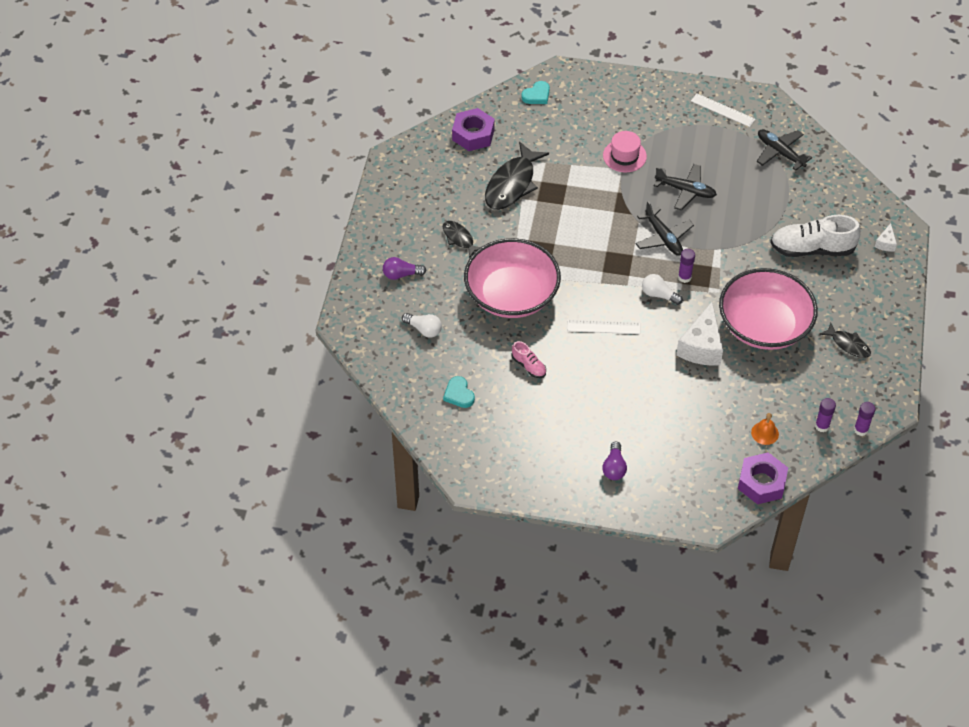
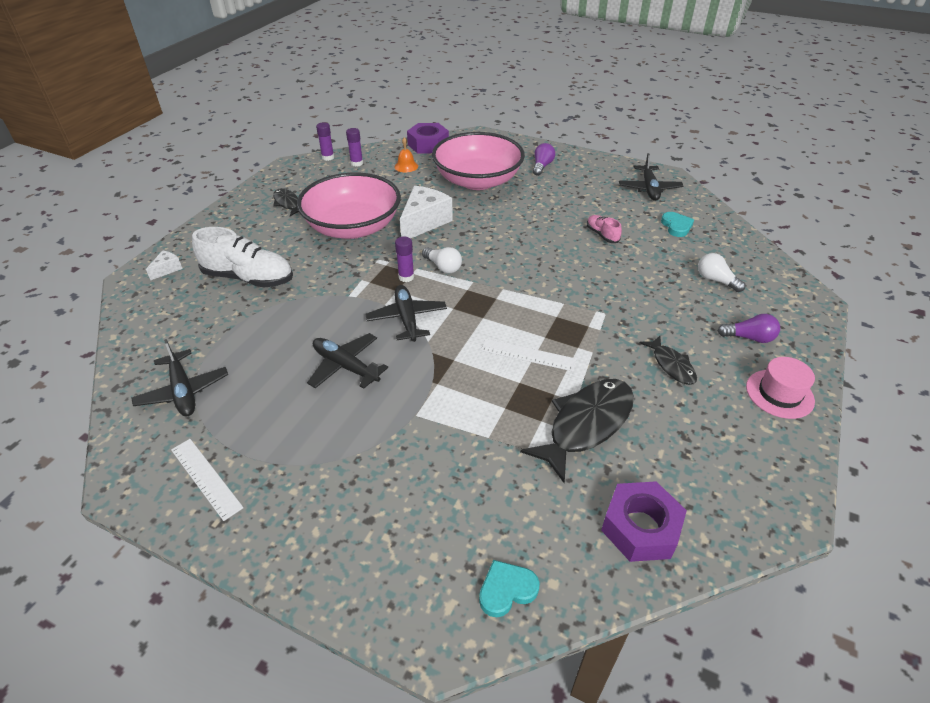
camera: 165 degrees left, 10 degrees down
pink bowl [464,238,561,318] -> pink bowl moved to [432,132,525,190]
white ruler [567,320,640,334] -> white ruler moved to [481,339,576,371]
pink hat [603,131,647,172] -> pink hat moved to [746,357,815,419]
none -> black plane [619,153,683,201]

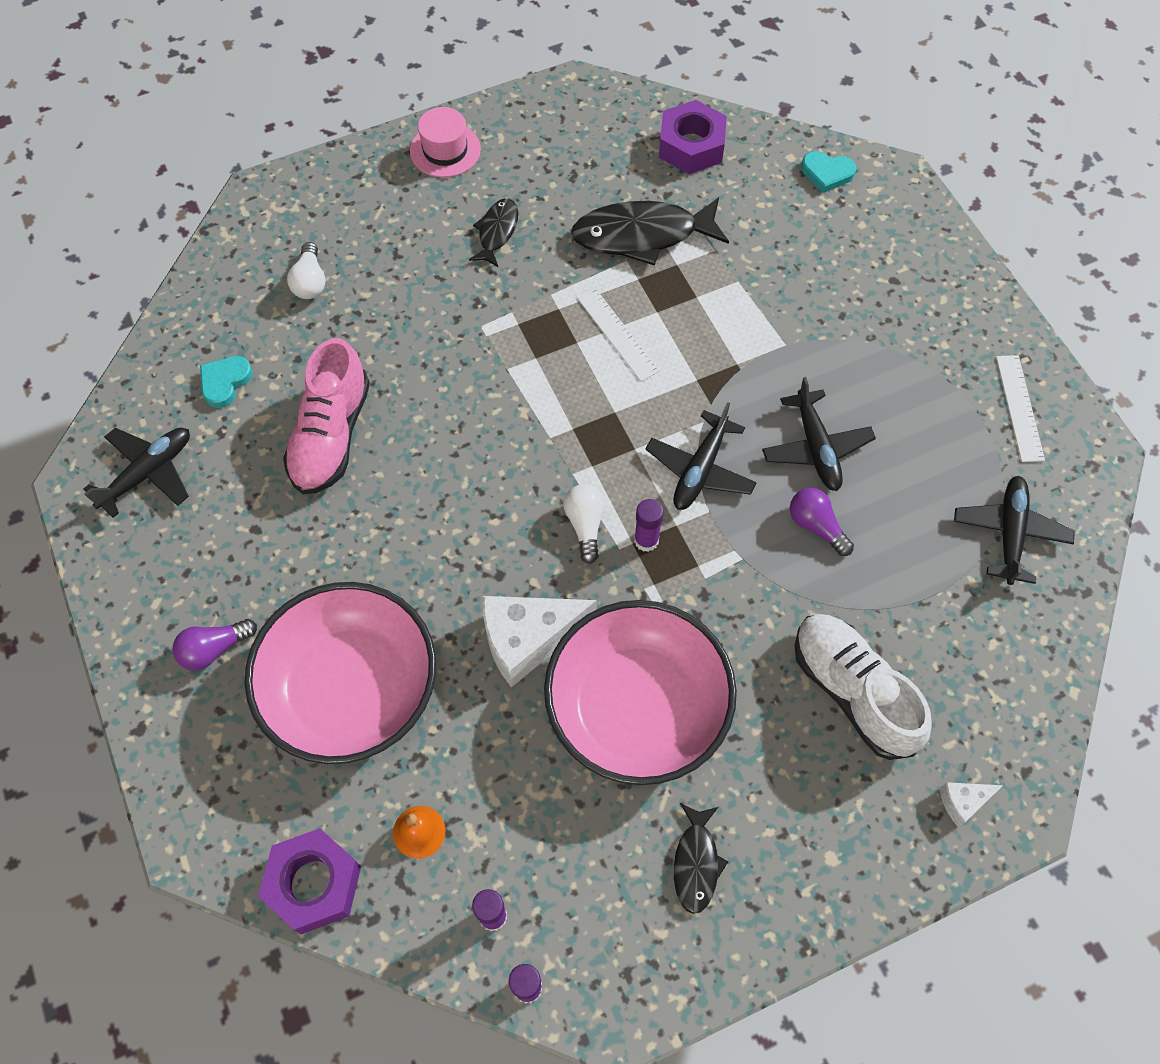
camera: 140 degrees left, 20 degrees up
pink shoe [587,215,622,243] -> pink shoe [283,338,370,494], size x2.03
purple light bulb [718,314,780,343] -> purple light bulb moved to [790,488,854,556]

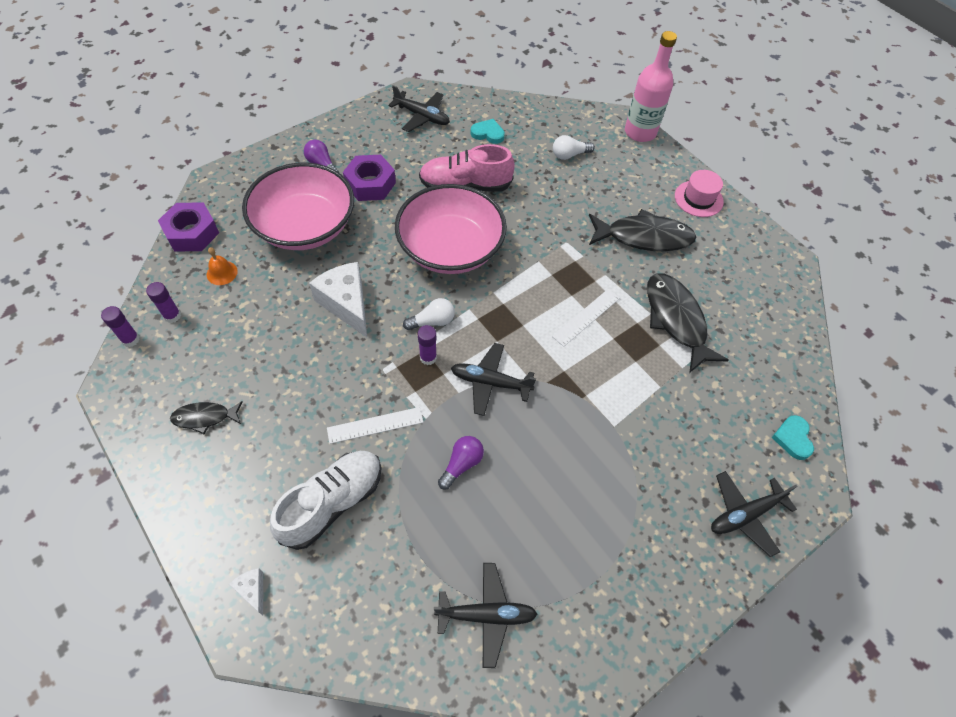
camera: 75 degrees right, 5 degrees down
black fish [469,198,518,267] -> black fish [589,209,697,251], size x1.84
pink bowl [544,600,737,785] -> pink bowl moved to [395,184,507,274]
purple nut [659,100,727,174] -> purple nut moved to [343,155,396,201]
black plane [762,377,876,491] -> black plane moved to [711,471,798,557]
white ruler [996,355,1045,462] -> white ruler moved to [327,407,424,444]
none -> pink bottle [625,31,677,142]

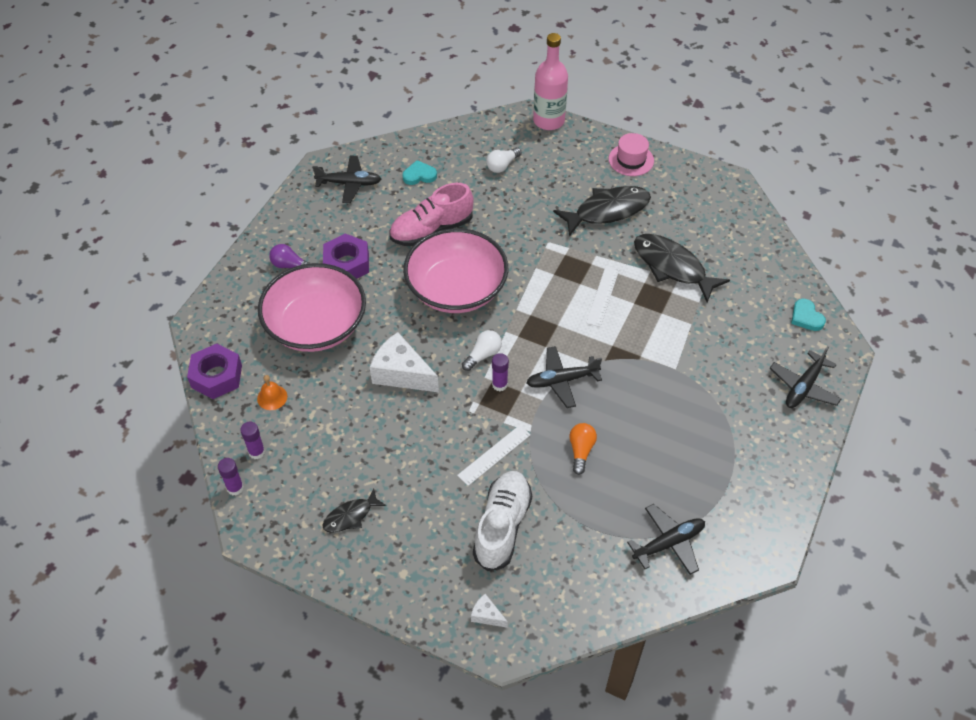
camera: 25 degrees left, 5 degrees down
purple light bulb [438,436,484,489] -> orange light bulb [569,423,597,475]

